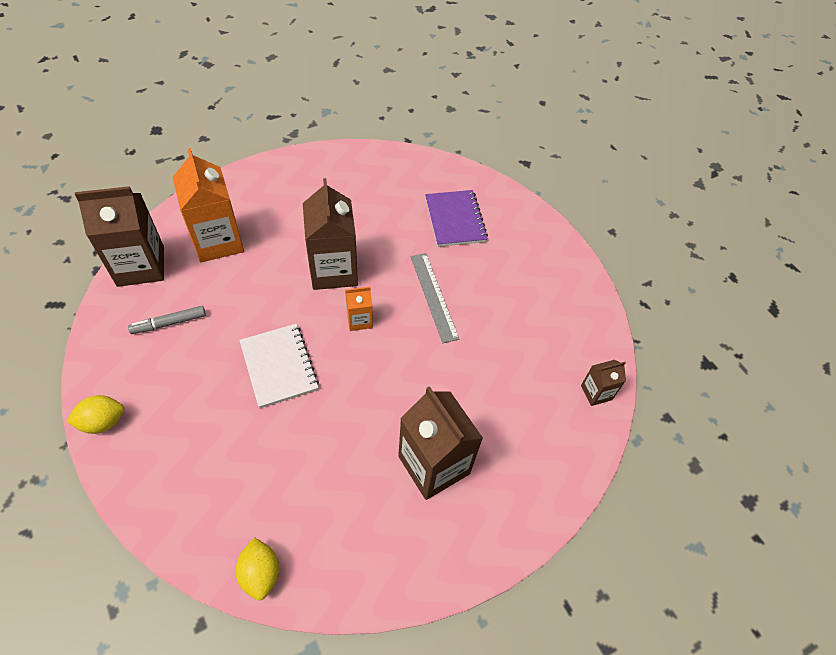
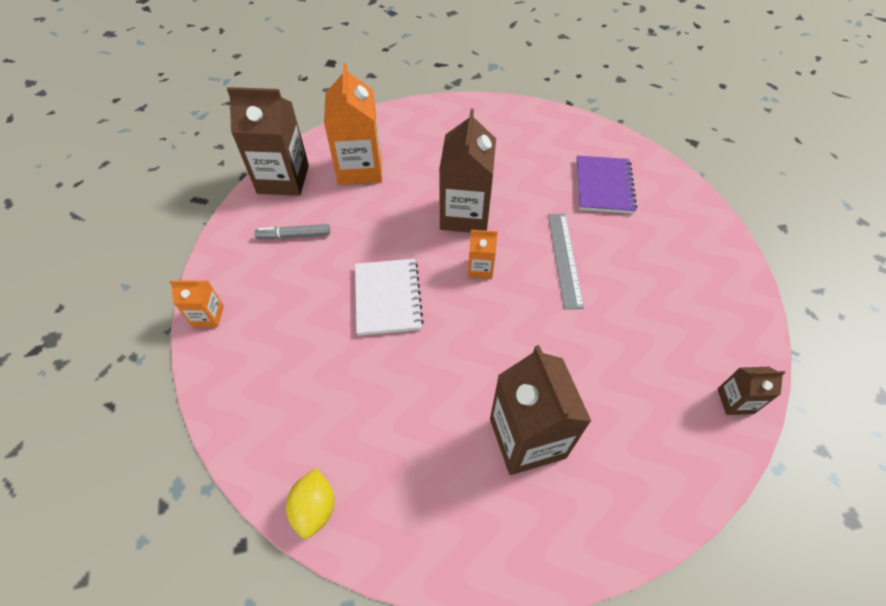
camera: 20 degrees right, 0 degrees up
yellow lemon [66,395,124,434] -> orange carton [169,280,224,327]

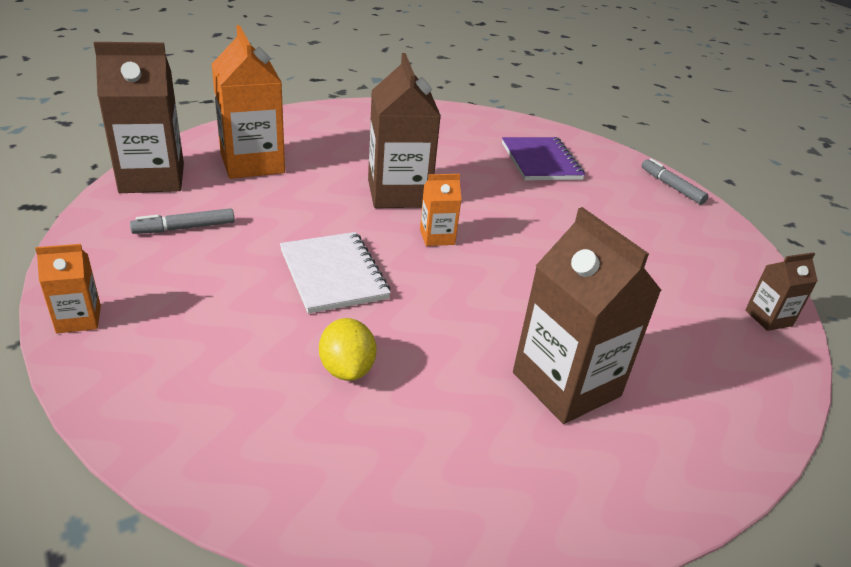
camera: 20 degrees left, 20 degrees down
yellow lemon [286,468,335,539] -> yellow lemon moved to [319,318,376,381]
grey ruler [548,214,584,309] -> none
none -> grey marker [642,158,708,204]

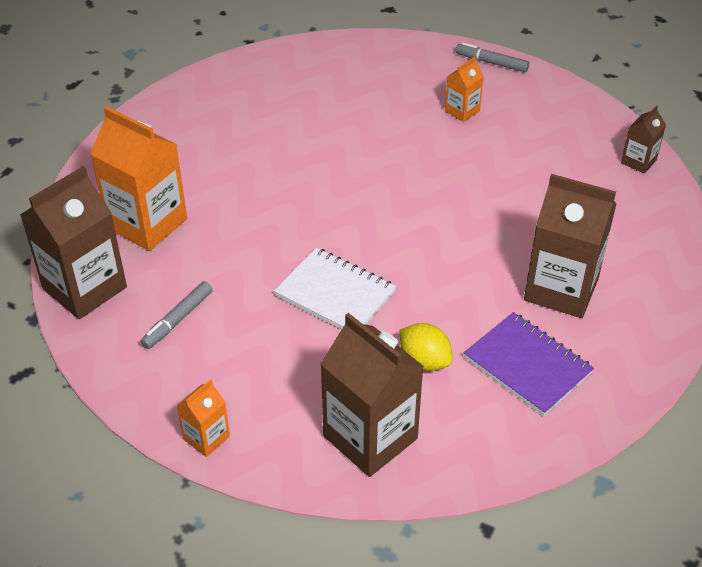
camera: 30 degrees left, 10 degrees up
brown carton [368,53,441,208] -> brown carton moved to [320,313,424,477]
orange carton [420,174,462,246] -> orange carton moved to [445,57,484,122]
purple notebook [502,137,585,181] -> purple notebook moved to [464,312,594,416]

